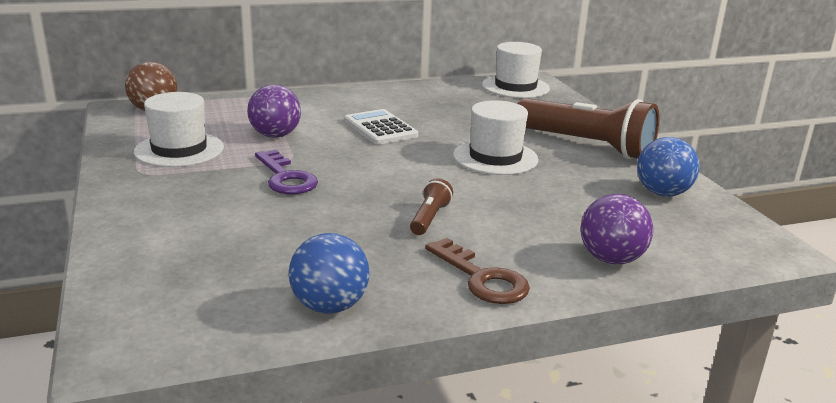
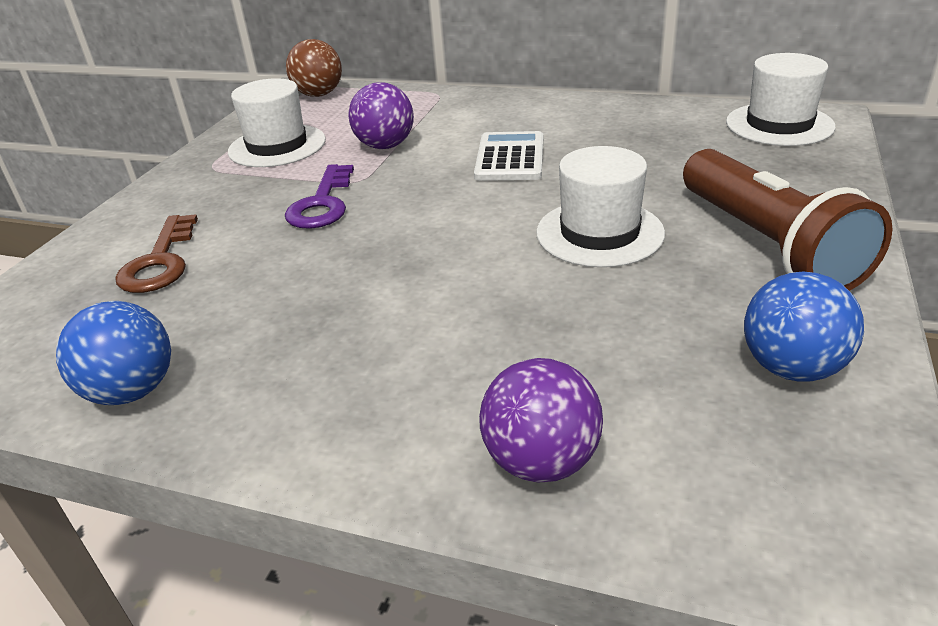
camera: 40 degrees right, 10 degrees up
brown flashlight [410,178,453,235] -> none
brown key [425,238,530,304] -> brown key moved to [116,214,198,293]

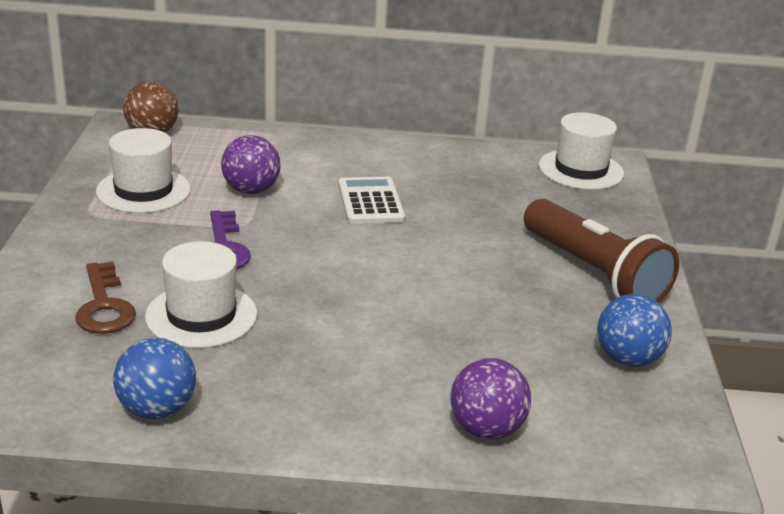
camera: 20 degrees left, 5 degrees down
white hat [536,146,665,267] -> white hat moved to [145,241,257,348]

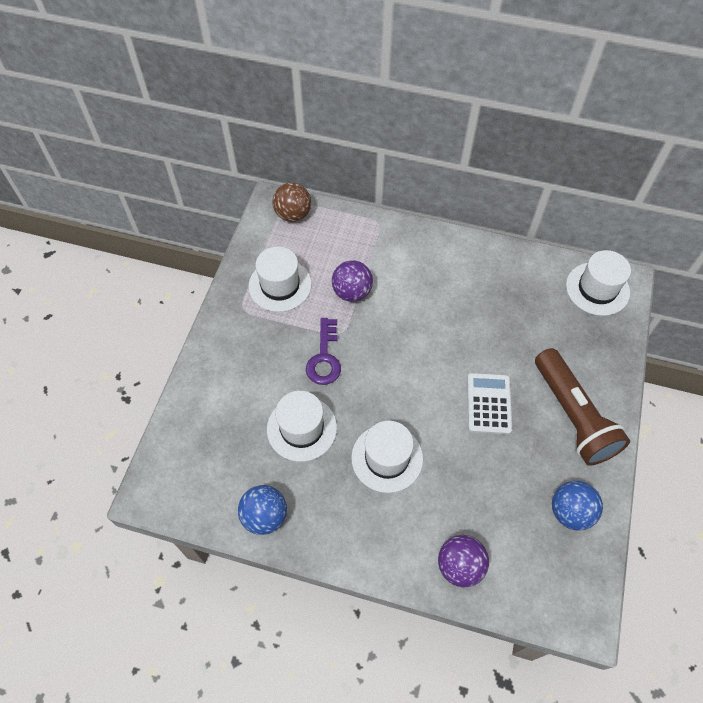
camera: 15 degrees right, 30 degrees up
brown key [75,262,136,334] -> none
white calculator [338,177,405,224] -> white calculator moved to [467,373,512,434]
none -> white hat [351,421,423,493]

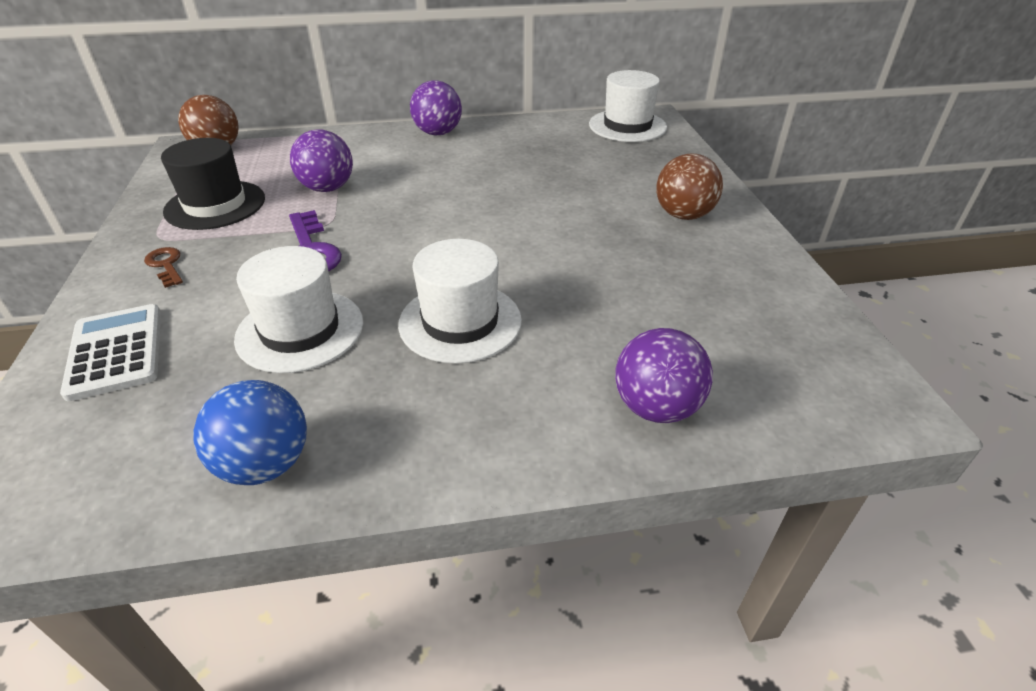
camera: 25 degrees left, 20 degrees down
white hat [249,247,312,312] -> black hat [161,138,265,230]
white calculator [467,373,512,434] -> white calculator moved to [60,304,161,401]
brown flashlight [535,348,630,466] -> brown ball [656,154,723,220]
blue ball [552,481,603,531] -> none
none -> brown key [144,247,183,288]
none -> purple ball [410,80,462,136]

